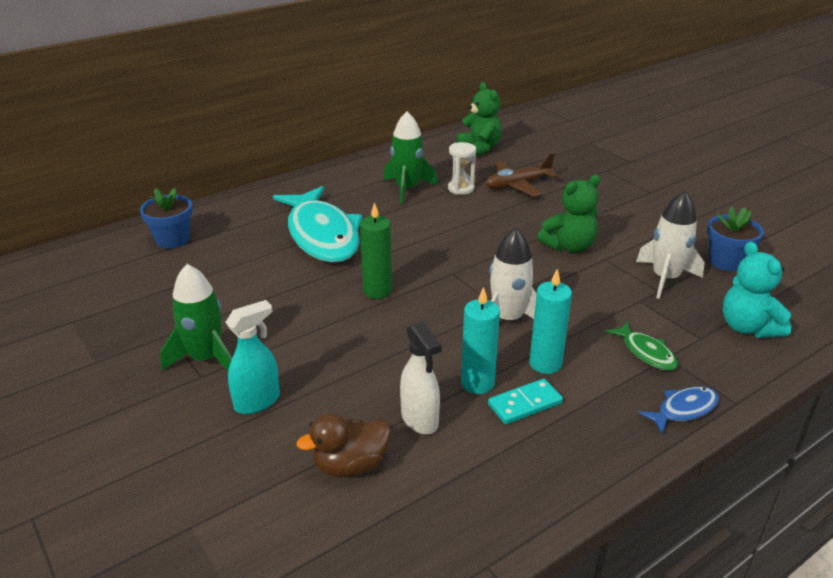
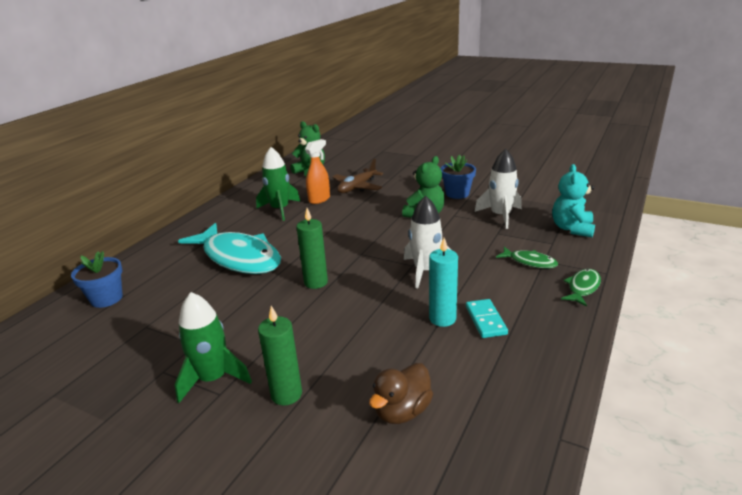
camera: 25 degrees left, 5 degrees down
turquoise spray bottle [225,300,280,414] -> green candle [258,306,302,405]
white spray bottle [400,321,442,434] -> none
white hourglass [448,142,476,195] -> orange spray bottle [305,139,330,204]
turquoise domino [488,379,563,424] -> turquoise domino turned 45 degrees counterclockwise [466,299,508,338]
turquoise candle [529,269,572,374] -> none
blue fish [638,386,719,434] -> green fish [561,269,601,307]
blue flower pot [707,206,764,271] -> blue flower pot moved to [440,155,476,199]
turquoise teddy bear [723,241,791,338] -> turquoise teddy bear turned 60 degrees clockwise [552,164,595,237]

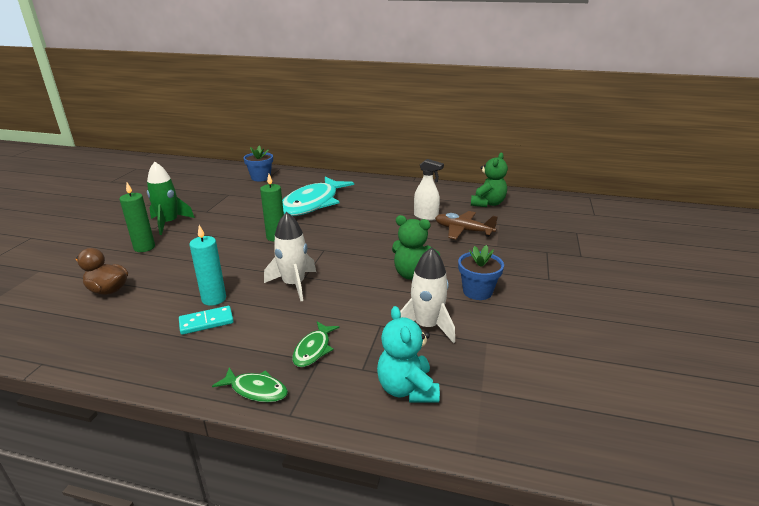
camera: 75 degrees right, 0 degrees up
green rocket [256,147,300,221] -> none
orange spray bottle [305,139,330,204] -> white spray bottle [414,159,444,221]
turquoise teddy bear [552,164,595,237] -> turquoise teddy bear turned 105 degrees counterclockwise [377,306,440,403]

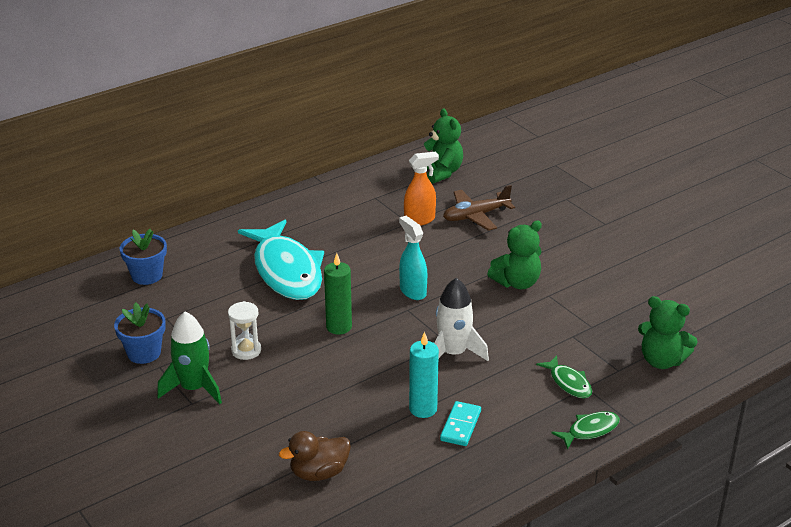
camera: 50 degrees left, 5 degrees up
green candle [119,182,155,252] -> none
turquoise teddy bear [377,306,440,403] -> green teddy bear [638,296,698,369]
white rocket [400,247,455,343] -> none
white spray bottle [414,159,444,221] -> orange spray bottle [404,152,439,226]
blue flower pot [458,245,504,300] -> blue flower pot moved to [114,302,165,364]
none -> white hourglass [228,301,261,360]
none -> turquoise spray bottle [399,216,427,300]

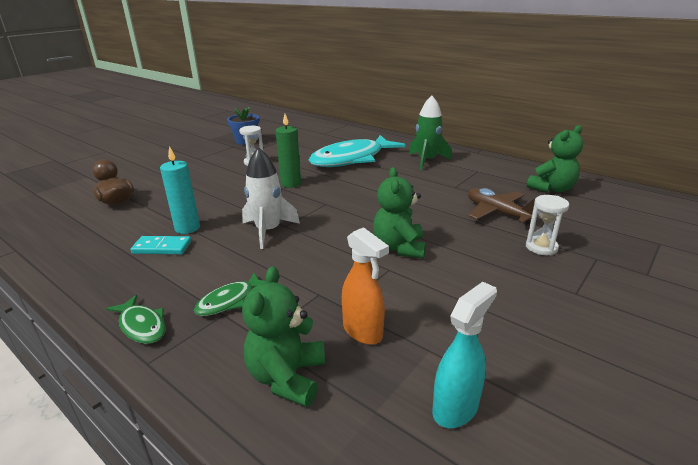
camera: 75 degrees right, 5 degrees down
blue flower pot [120,229,167,285] -> none
green rocket [157,312,222,404] -> green rocket moved to [409,96,451,170]
turquoise spray bottle [399,216,427,300] -> turquoise spray bottle moved to [432,282,497,428]
orange spray bottle [404,152,439,226] -> orange spray bottle moved to [342,227,389,345]
green teddy bear [487,220,542,289] -> green teddy bear turned 45 degrees clockwise [373,167,426,259]
none -> white hourglass [526,195,569,256]

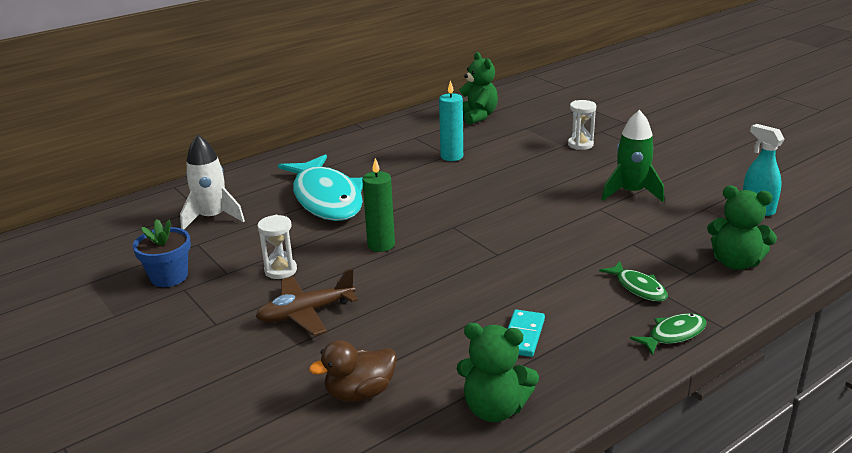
camera: 75 degrees left, 0 degrees up
turquoise candle [160,146,200,234] -> turquoise candle moved to [439,80,463,161]
white rocket [242,147,300,249] -> white rocket moved to [180,135,245,229]
orange spray bottle [342,227,389,345] -> none
green teddy bear [373,167,426,259] -> green teddy bear moved to [456,323,539,422]
green rocket [409,96,451,170] -> green rocket moved to [602,110,664,202]
brown plane [468,188,538,225] -> brown plane moved to [256,269,358,336]

